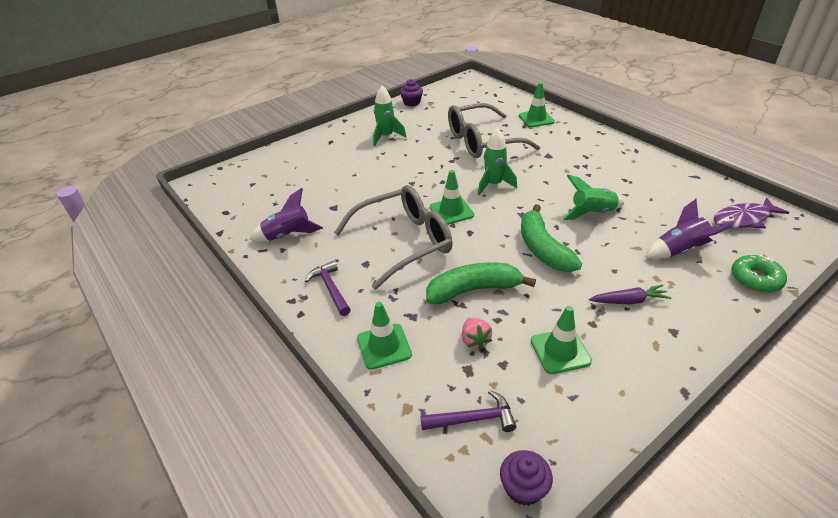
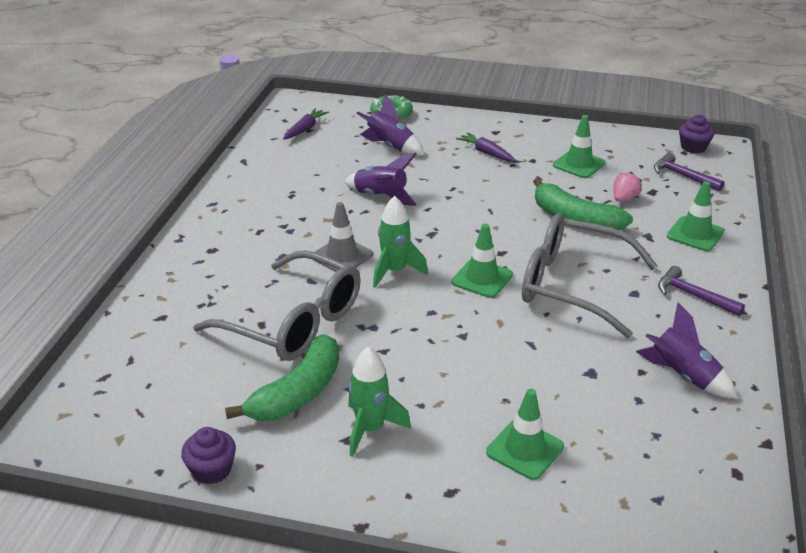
camera: 130 degrees left, 5 degrees down
purple hammer [305,261,351,316] -> purple hammer turned 105 degrees clockwise [658,266,745,316]
green traffic cone [519,82,555,127] -> green traffic cone moved to [486,389,564,480]
green banana [521,204,582,272] -> green banana moved to [225,334,339,421]
green rocket [562,175,624,220] -> purple rocket [345,152,417,206]
purple fish [714,197,789,229] -> purple carrot [283,108,329,139]
none -> grey traffic cone [312,202,373,272]

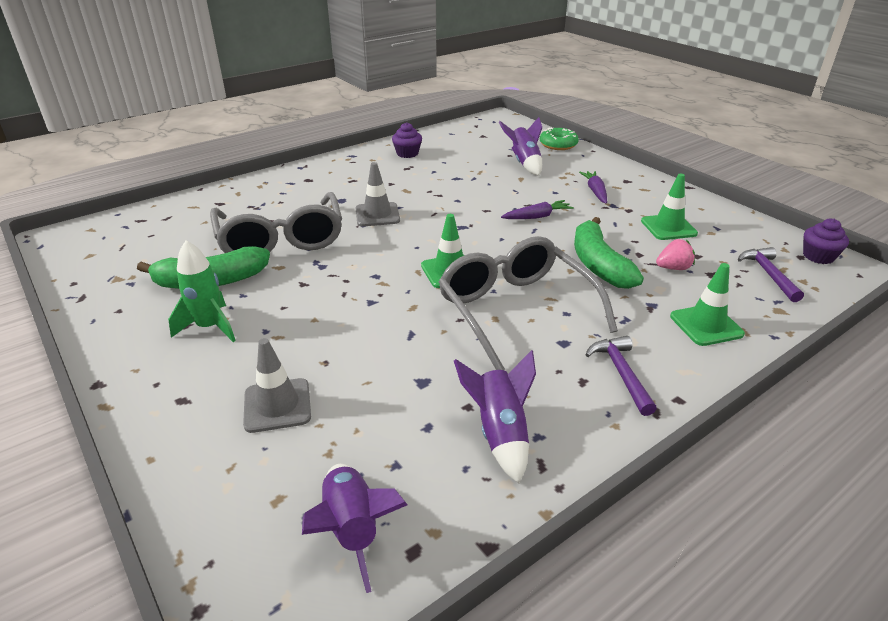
camera: 40 degrees right, 0 degrees up
purple cupcake [181,427,236,484] -> purple cupcake moved to [392,122,422,158]
purple carrot [283,108,329,139] -> purple carrot moved to [501,200,574,219]
purple rocket [345,152,417,206] -> purple rocket moved to [302,464,408,593]
green rocket [373,196,428,288] -> none
green traffic cone [486,389,564,480] -> grey traffic cone [243,338,311,433]

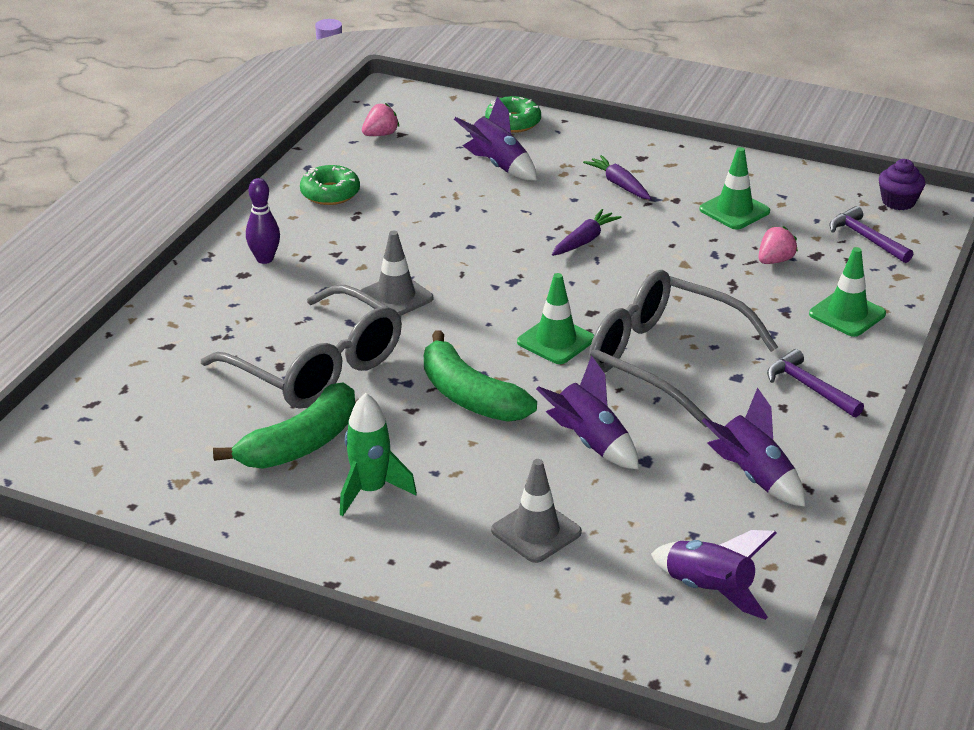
camera: 30 degrees left, 0 degrees up
purple cupcake [392,122,422,158] -> green donut [300,165,360,205]
green banana [574,217,644,289] -> green banana moved to [424,330,537,422]
none -> purple bowling pin [246,178,280,264]
none -> pink strawberry [362,103,399,136]
none -> purple rocket [536,355,639,470]

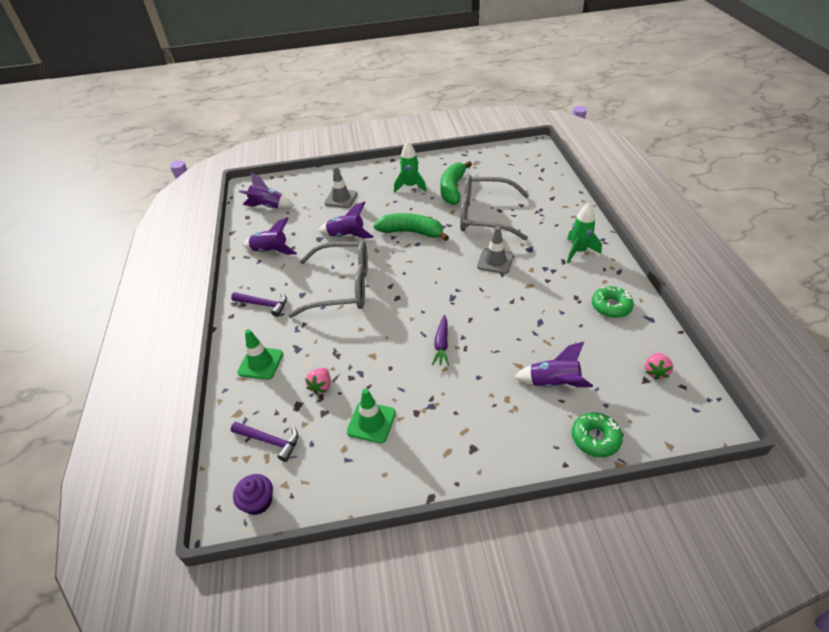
camera: 150 degrees right, 10 degrees up
purple bowling pin [246,178,280,264] -> green rocket [567,203,602,263]
green traffic cone [517,273,594,364] -> none
purple carrot [583,155,651,200] -> none

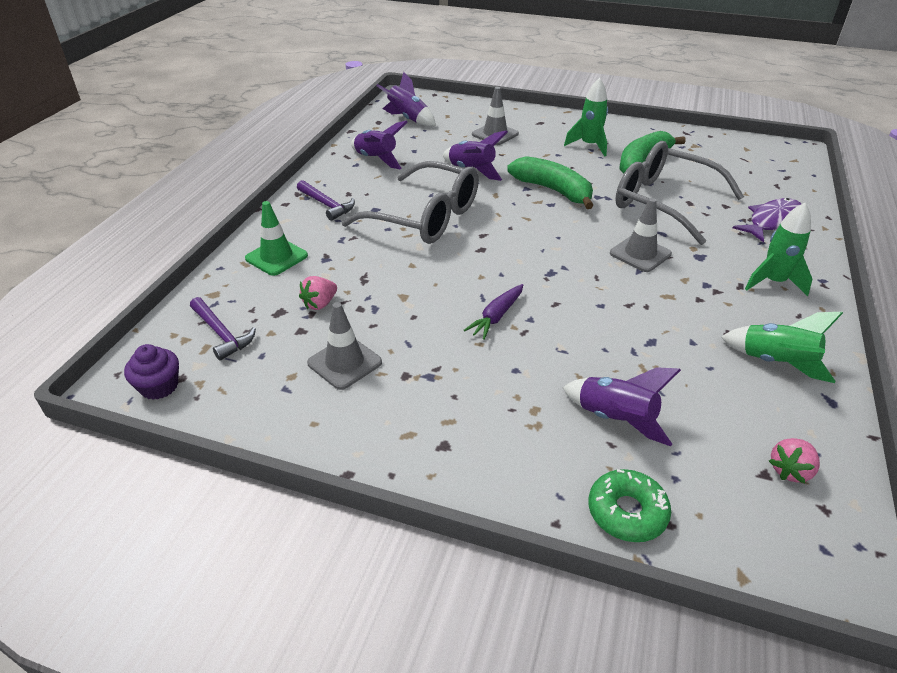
camera: 25 degrees right, 5 degrees down
green traffic cone [347,389,396,443] -> grey traffic cone [307,302,382,390]
green donut [592,286,634,318] -> green rocket [721,312,843,383]
none -> purple fish [733,198,801,243]

